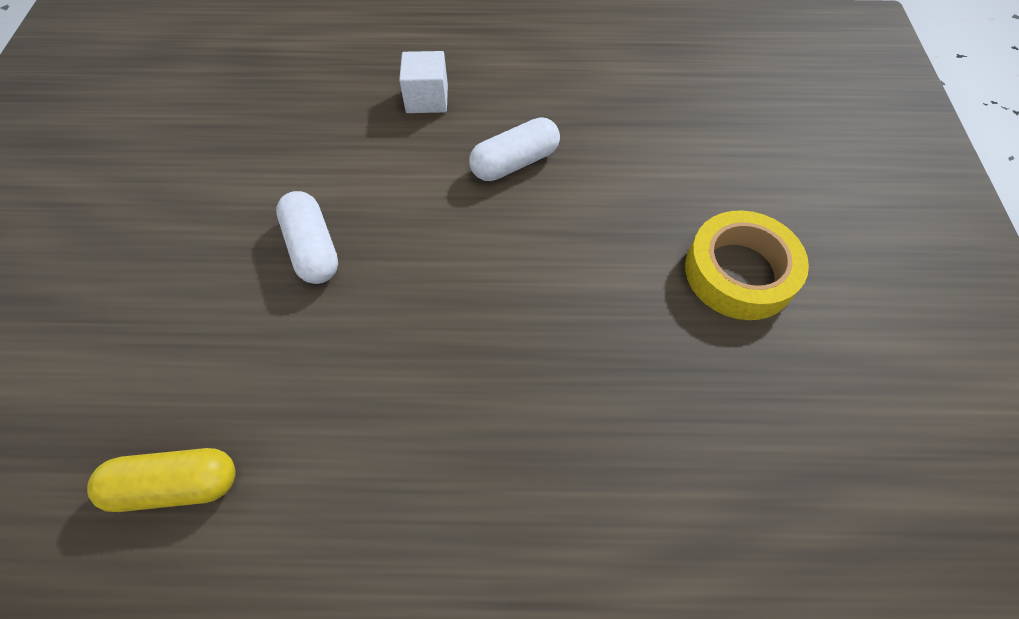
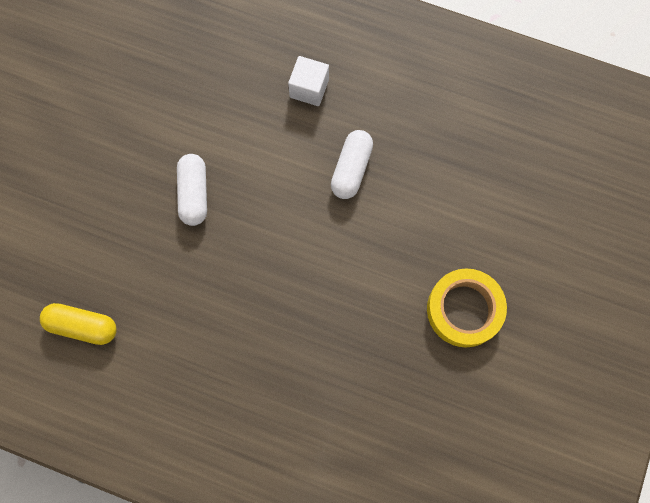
camera: 20 degrees right, 15 degrees up
white capsule [469,117,560,181] -> white capsule turned 60 degrees counterclockwise [331,130,373,199]

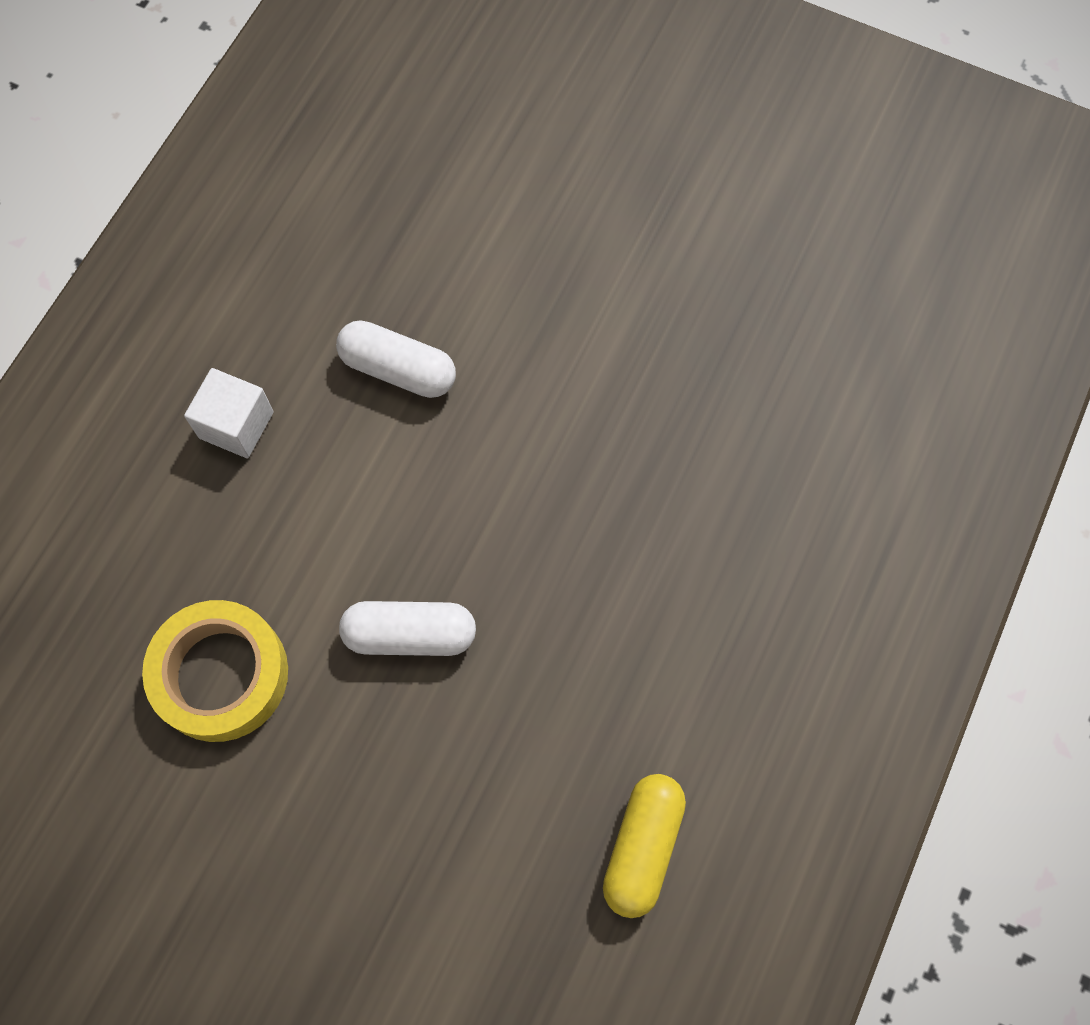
camera: 85 degrees left, 5 degrees down
yellow tape [427,268,507,348] -> yellow tape moved to [142,600,288,742]

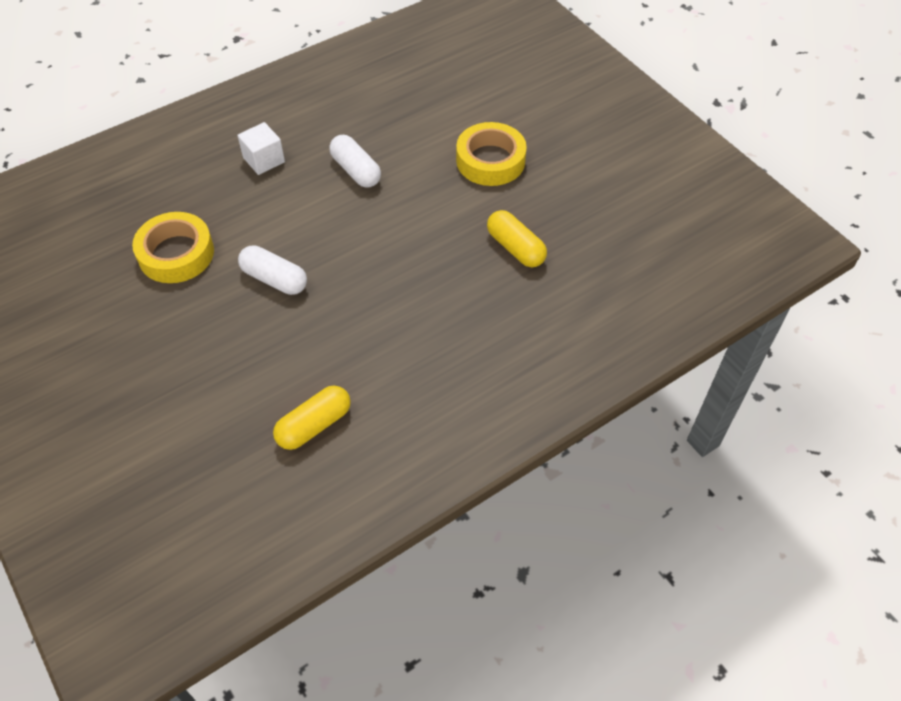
camera: 30 degrees right, 15 degrees down
none -> yellow tape [456,122,527,186]
none -> yellow capsule [487,210,547,267]

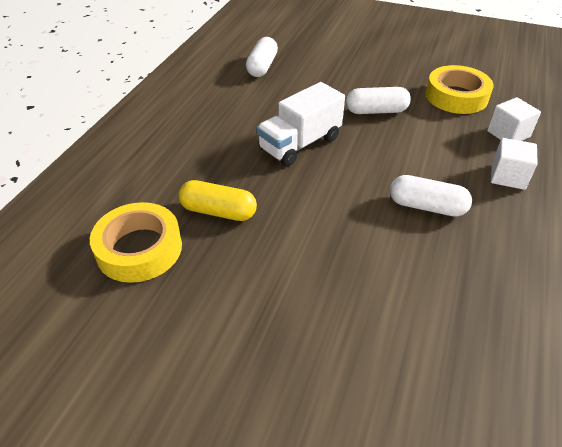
camera: 145 degrees right, 10 degrees down
yellow capsule [273,386,351,450] -> white capsule [246,37,278,77]
yellow tape [456,122,527,186] -> yellow tape moved to [90,202,182,283]
none -> white truck [257,82,345,166]
none -> white cube [487,97,541,141]

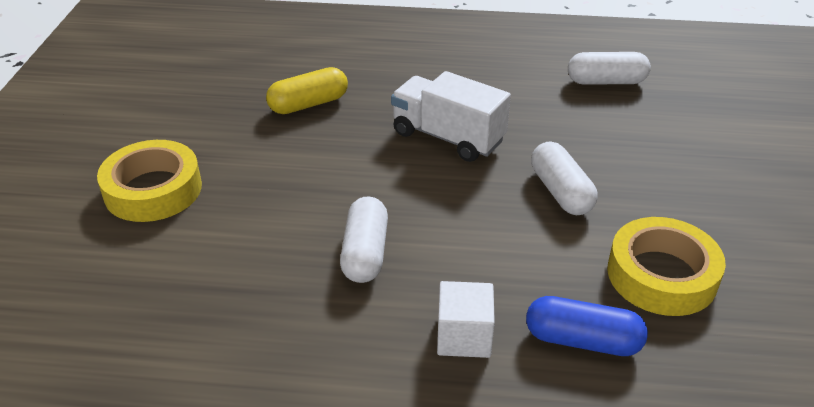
camera: 75 degrees right, 5 degrees down
yellow tape [90,202,182,283] -> yellow tape moved to [97,140,202,222]
yellow capsule [179,180,257,221] -> yellow capsule turned 60 degrees clockwise [266,67,348,114]
white cube [487,97,541,141] -> blue capsule [526,296,648,356]

